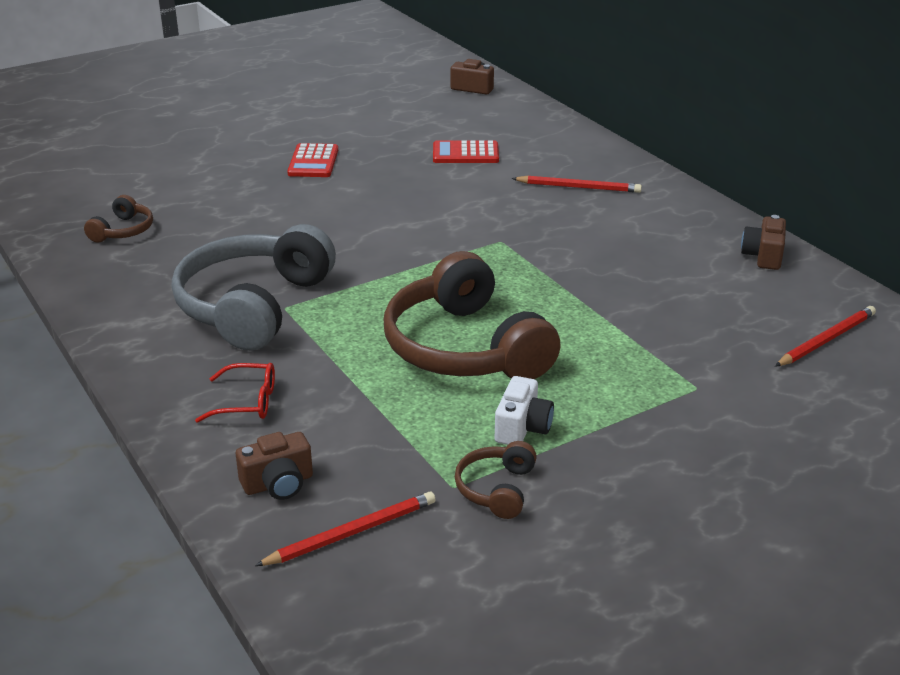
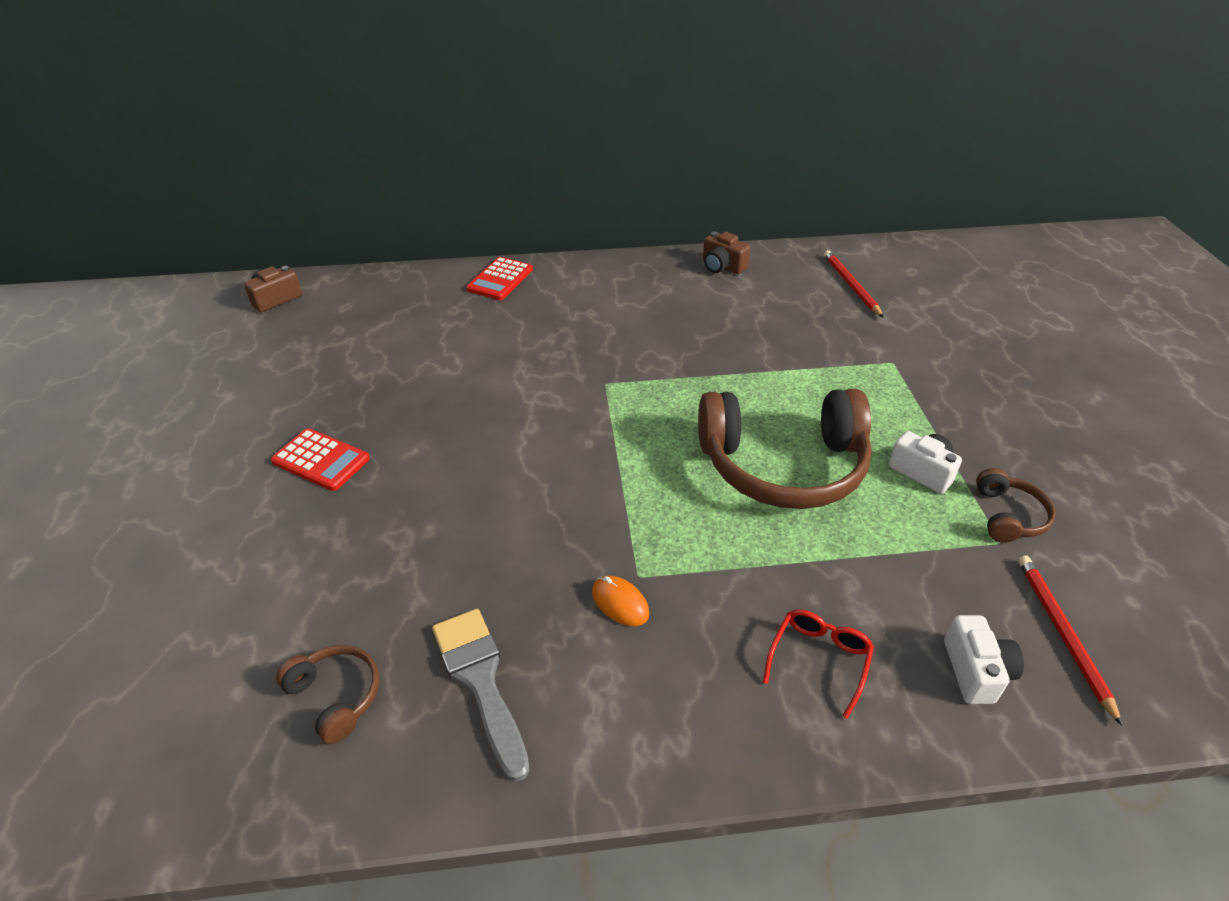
camera: 65 degrees left, 10 degrees up
grey headphones [172,224,336,351] -> orange mouse [592,575,650,626]
brown camera [236,432,313,500] -> white camera [944,615,1024,704]
red calculator [433,140,499,163] -> red calculator moved to [466,257,533,300]
brown headphones [455,441,537,519] -> brown headphones turned 120 degrees counterclockwise [976,468,1056,543]
red pencil [512,175,642,193] -> none
none -> grey brush [432,609,530,782]

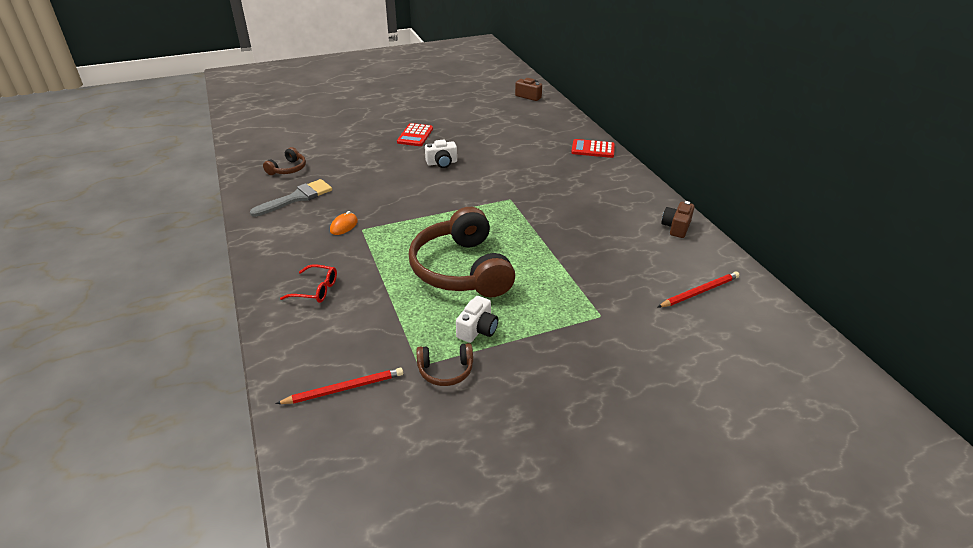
camera: 75 degrees right, 5 degrees down
white camera [944,615,1024,704] -> white camera moved to [425,140,457,168]

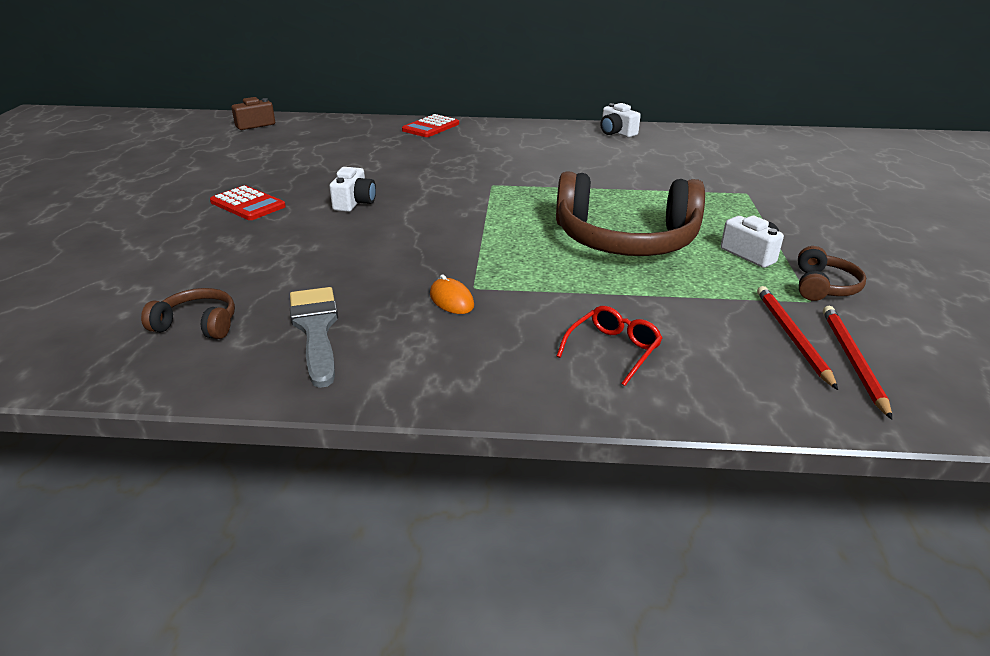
camera: 65 degrees left, 5 degrees down
brown headphones [263,147,306,175] -> brown headphones turned 45 degrees counterclockwise [141,288,235,339]
red pencil [658,271,740,307] -> red pencil moved to [757,286,838,390]
brown camera [661,201,695,238] -> white camera [600,103,641,138]

